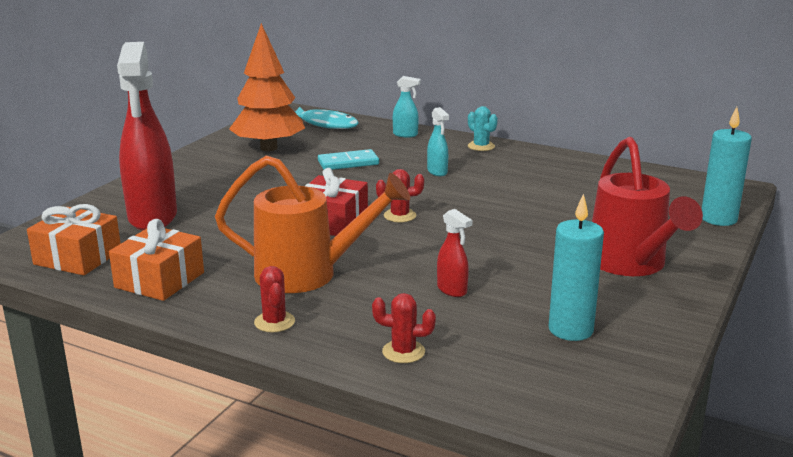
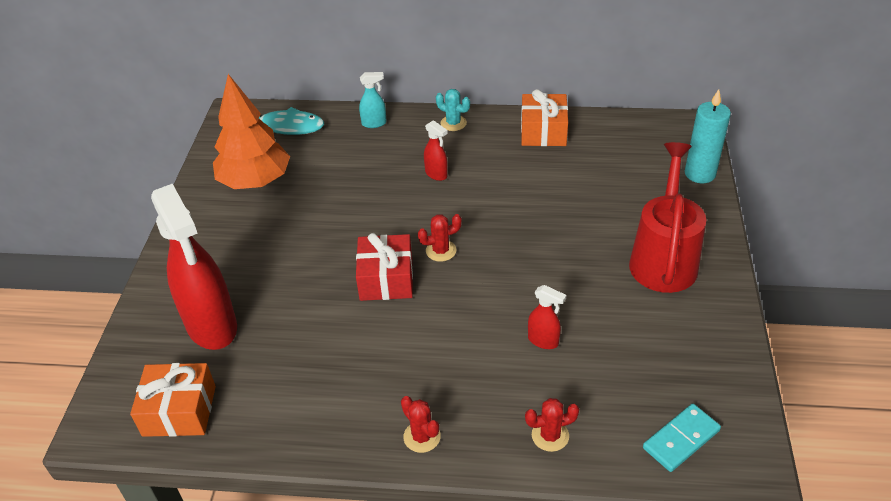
camera: 20 degrees left, 20 degrees up
orange gift [109,219,204,301] -> orange gift moved to [521,89,568,146]
orange watering can [215,156,410,293] -> none
turquoise domino [318,149,379,170] -> turquoise domino moved to [643,404,721,472]
turquoise spray bottle [427,107,449,176] -> red spray bottle [424,120,448,181]
turquoise candle [549,194,604,341] -> none
red watering can [592,137,703,276] -> red watering can turned 135 degrees counterclockwise [629,142,706,293]

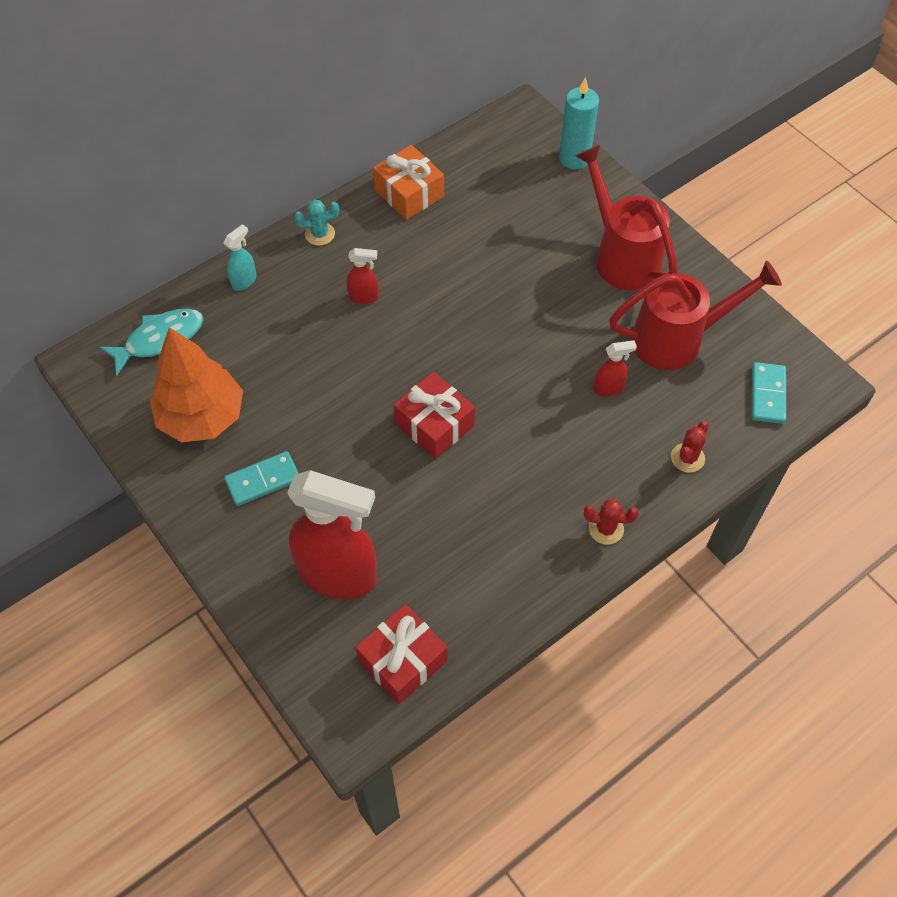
camera: 45 degrees left, 15 degrees up
orange gift [130,363,216,437] -> red gift [355,604,448,704]
red cactus [418,214,462,262] -> none
none -> turquoise domino [224,451,299,506]
none -> red watering can [609,261,782,370]

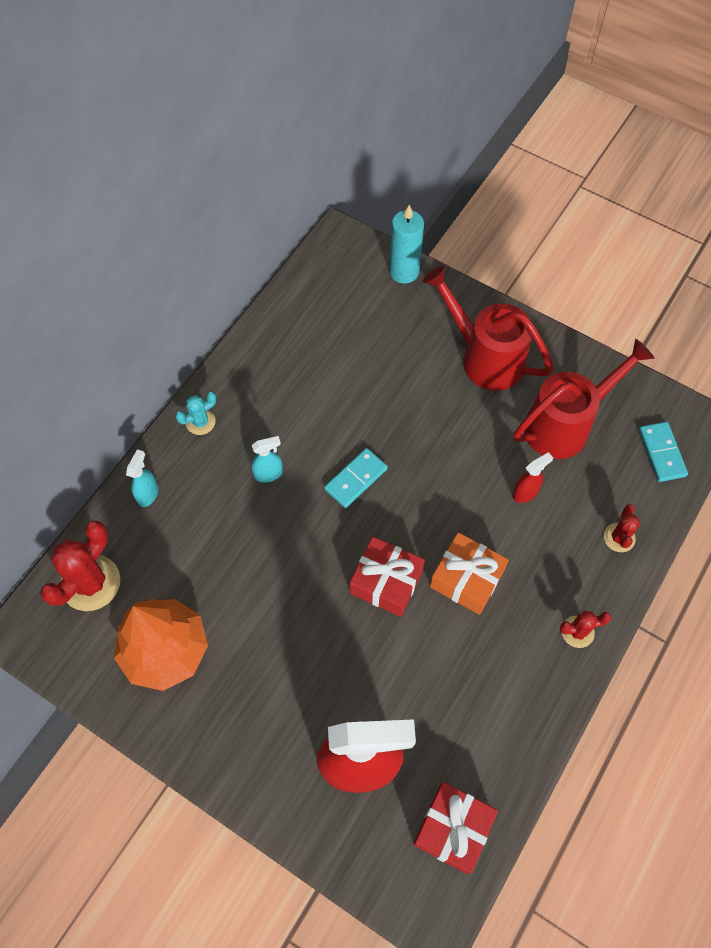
camera: 20 degrees left, 5 degrees up
turquoise fish [100,308,204,376] -> red cactus [40,521,120,611]
turquoise domino [224,451,299,506] -> turquoise domino moved to [324,448,388,508]
red spray bottle [347,248,379,304] -> turquoise spray bottle [251,436,283,483]
orange gift [373,145,444,220] -> orange gift moved to [430,532,509,615]

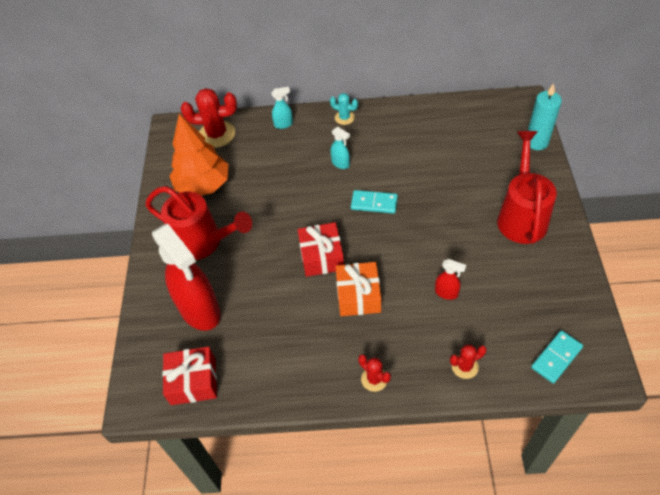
camera: 60 degrees right, 10 degrees down
red watering can [513,339,655,459] -> red watering can moved to [145,186,252,260]

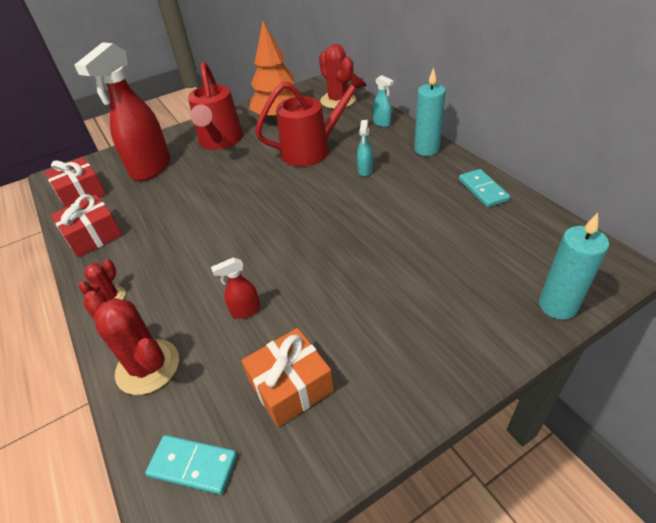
camera: 60 degrees right, 10 degrees down
red gift [298,222,344,277] -> red gift moved to [51,194,123,257]
turquoise cactus [330,93,358,125] -> turquoise candle [414,68,446,156]
orange gift [335,262,381,316] -> orange gift moved to [241,328,334,427]
turquoise domino [351,190,398,214] -> turquoise domino moved to [459,169,510,207]
red spray bottle [435,259,466,300] -> red spray bottle turned 75 degrees clockwise [211,257,260,319]
red cactus [450,345,487,379] -> red cactus [83,291,179,395], size x1.83
red watering can [497,131,557,244] -> red watering can moved to [255,72,367,167]

